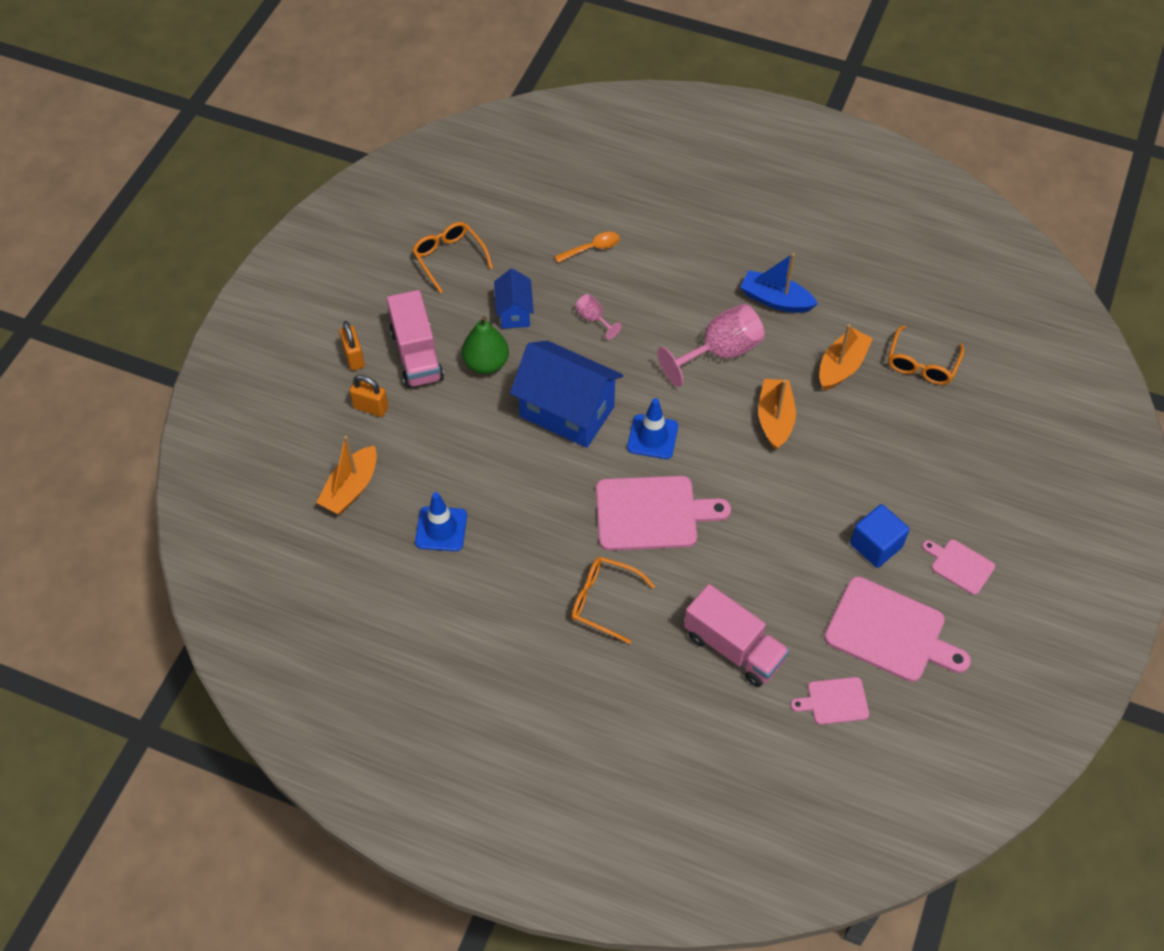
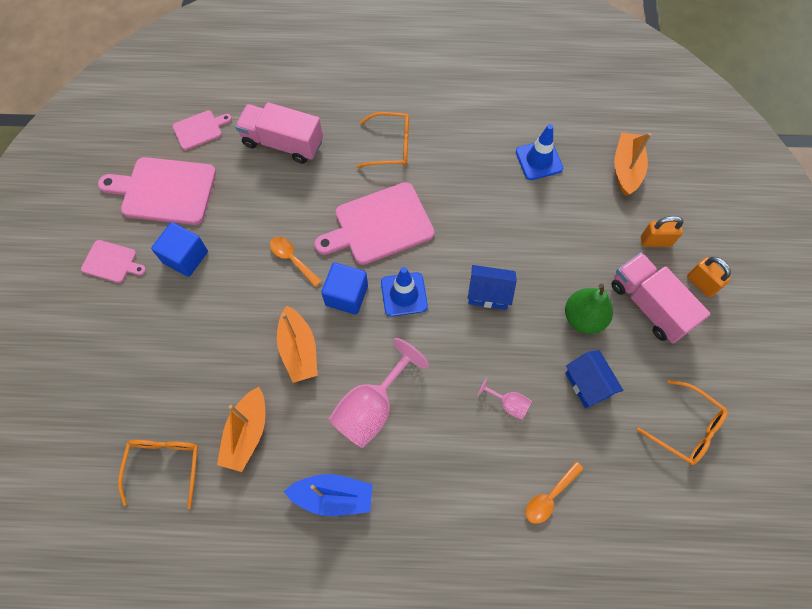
camera: 160 degrees right, 10 degrees up
blue house [510,341,623,448] -> blue house [468,265,517,310], size x0.52
none -> orange spoon [270,237,322,287]
none -> blue cube [321,263,368,315]

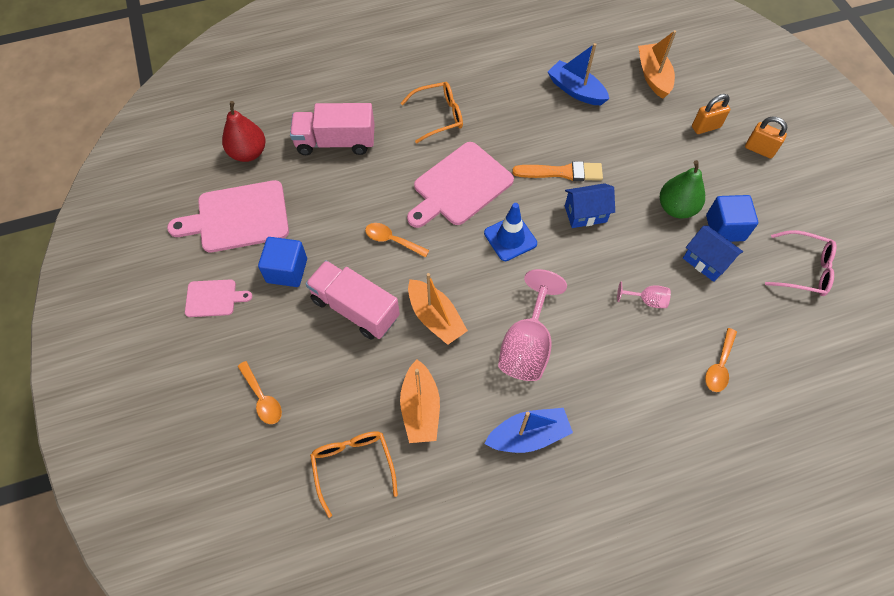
camera: 20 degrees left, 5 degrees down
pink cutting board [173,110,232,150] -> red pear [222,101,266,162]
blue cube [321,263,368,315] -> blue cube moved to [706,195,758,242]
blue traffic cone [516,124,563,180] -> blue boat [548,43,609,105]
pink truck [611,253,710,344] -> pink truck moved to [305,260,400,339]
orange glasses [637,380,728,465] -> pink glasses [765,230,836,296]
none -> orange spoon [237,361,282,424]
none -> orange brush [513,161,603,181]

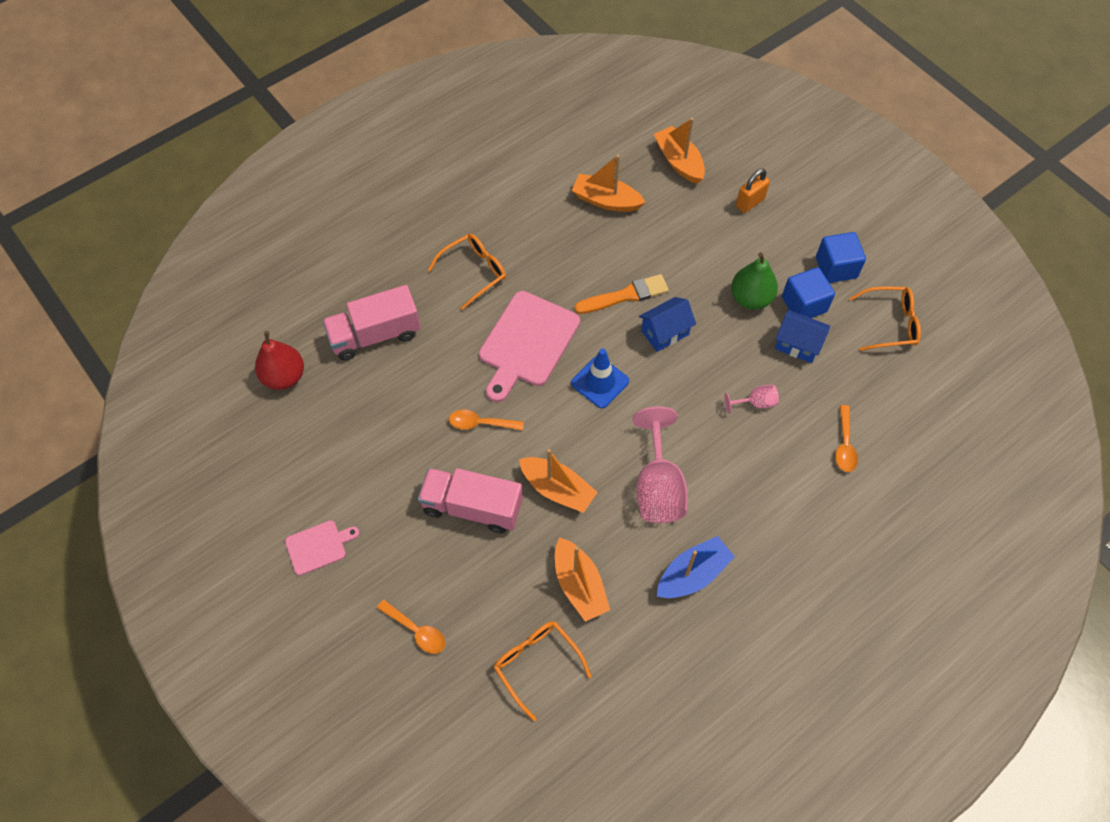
camera: 20 degrees left, 0 degrees up
pink cutting board [167,180,289,252] -> none
blue cube [258,237,307,287] -> blue cube moved to [816,232,866,283]
blue boat [548,43,609,105] -> orange boat [572,155,646,212]
orange padlock [745,117,788,159] -> none
pink glasses [765,230,836,296] -> orange glasses [849,287,921,351]

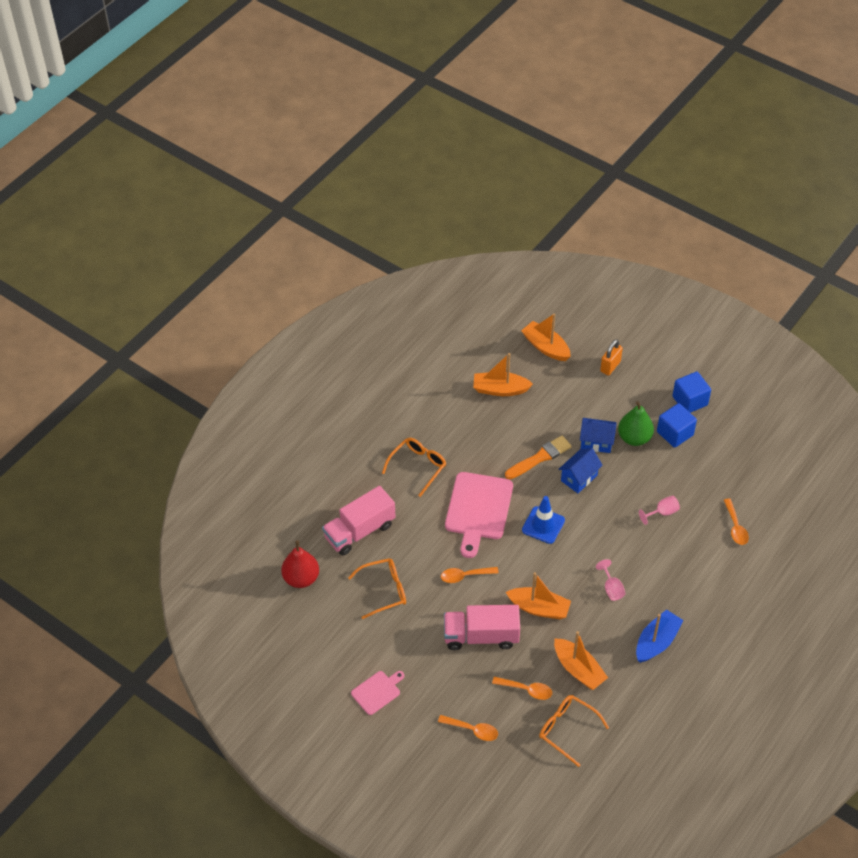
camera: 15 degrees left, 10 degrees down
pink goblet [632,406,688,523] -> pink goblet [596,559,626,601], size x0.48
blue house [775,310,830,363] -> blue house moved to [580,418,616,453]
orange glasses [849,287,921,351] -> orange glasses moved to [348,558,406,619]
none -> orange spoon [492,677,552,700]

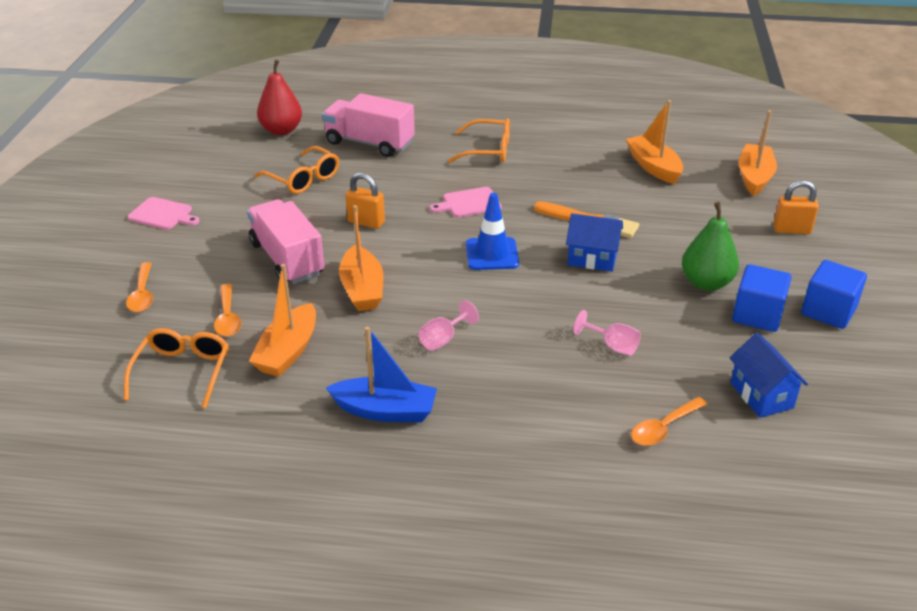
camera: 60 degrees right, 15 degrees down
orange spoon [441,567,499,583] -> orange padlock [345,173,385,229]
pink cutting board [445,472,513,558] -> pink cutting board [430,187,502,217], size x0.53
blue house [580,418,616,453] -> blue house moved to [730,332,808,418]

